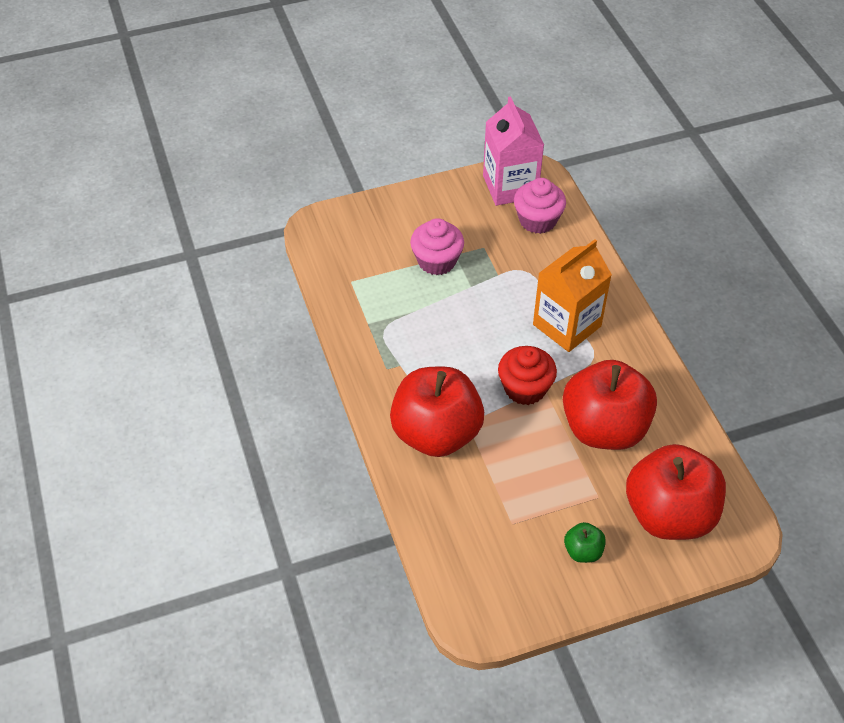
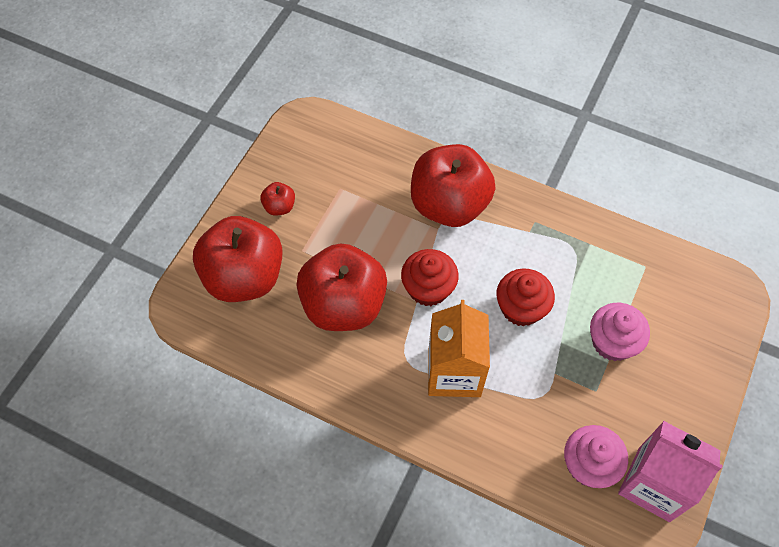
camera: 135 degrees right, 10 degrees up
green apple [564,522,606,563] -> red apple [260,182,295,216]
none -> red cupcake [497,268,555,326]

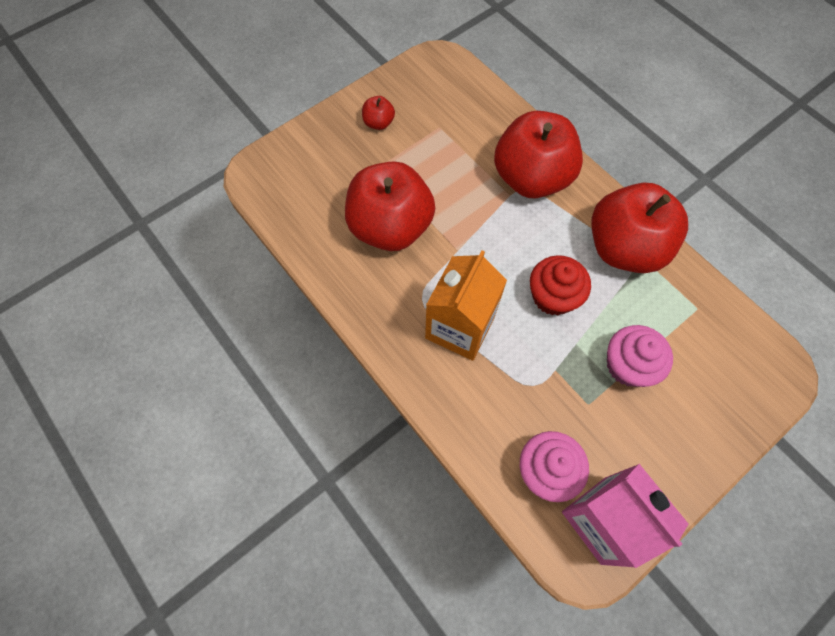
camera: 25 degrees right, 5 degrees up
red apple [193,216,283,302] -> red apple moved to [591,183,688,273]
red cupcake [401,249,459,306] -> none

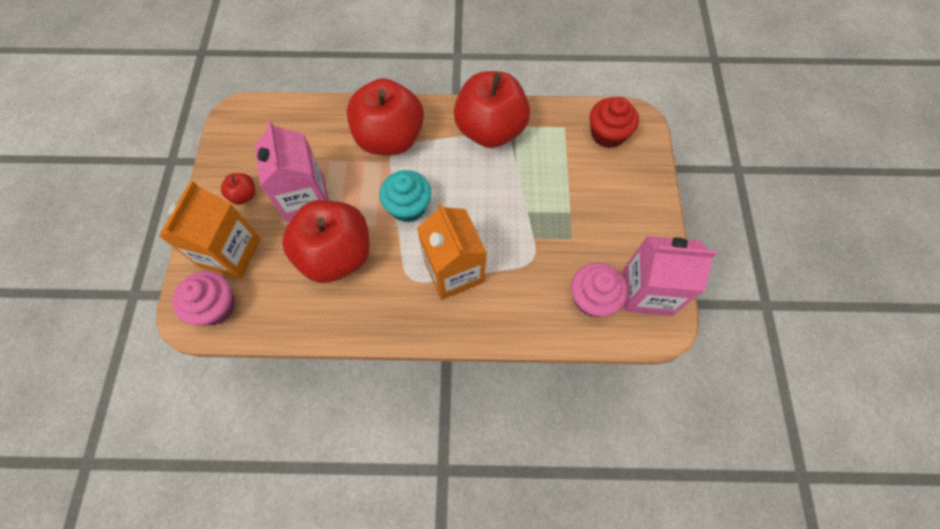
camera: 50 degrees left, 0 degrees up
red cupcake [530,255,591,315] -> red cupcake moved to [590,97,639,148]
pink cupcake [607,325,673,387] -> pink cupcake moved to [173,271,235,326]
none -> orange carton [159,181,261,279]
none -> pink carton [254,120,329,222]
none -> turquoise cupcake [379,170,432,222]

